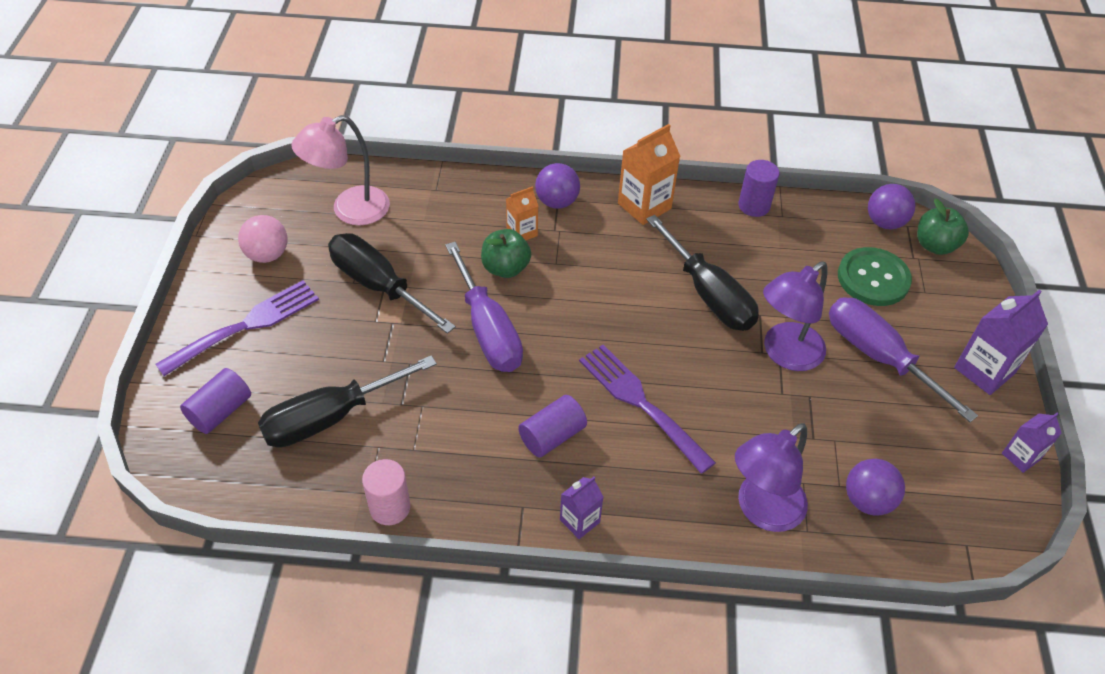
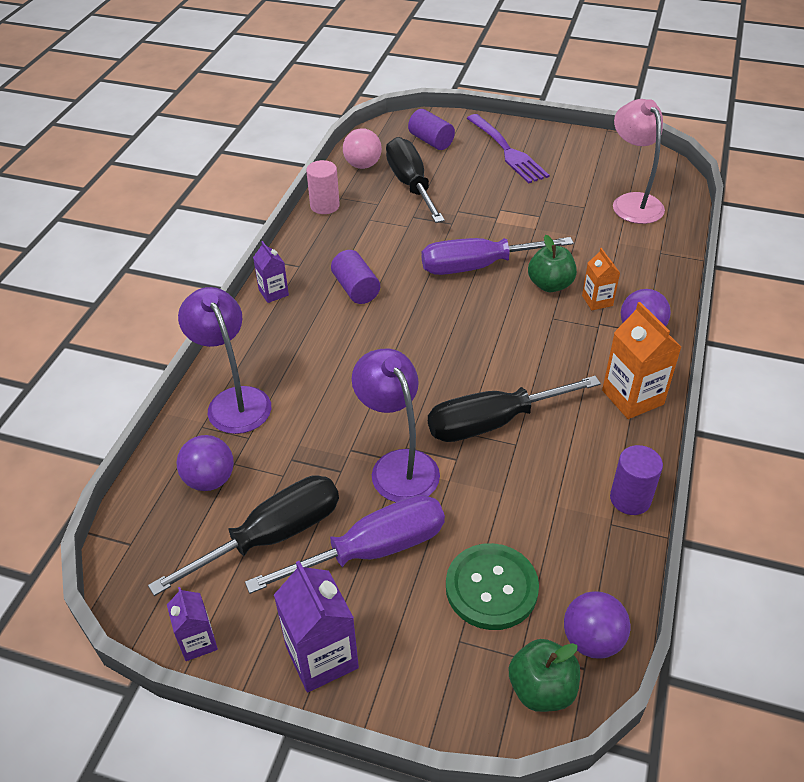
camera: 105 degrees right, 5 degrees down
pink ball [238,215,287,263] -> pink ball moved to [343,128,382,169]
black screwdriver [328,233,456,334] -> black screwdriver moved to [148,475,339,596]
purple fork [579,345,716,474] -> none

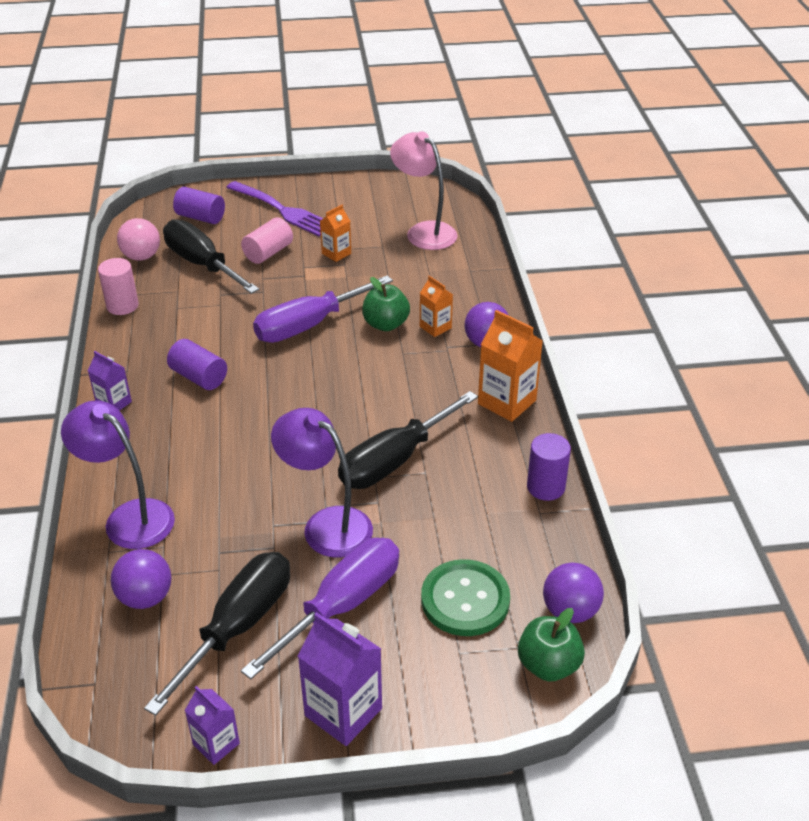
camera: 25 degrees left, 5 degrees down
none -> pink cylinder [241,217,293,264]
none -> orange carton [320,205,351,262]

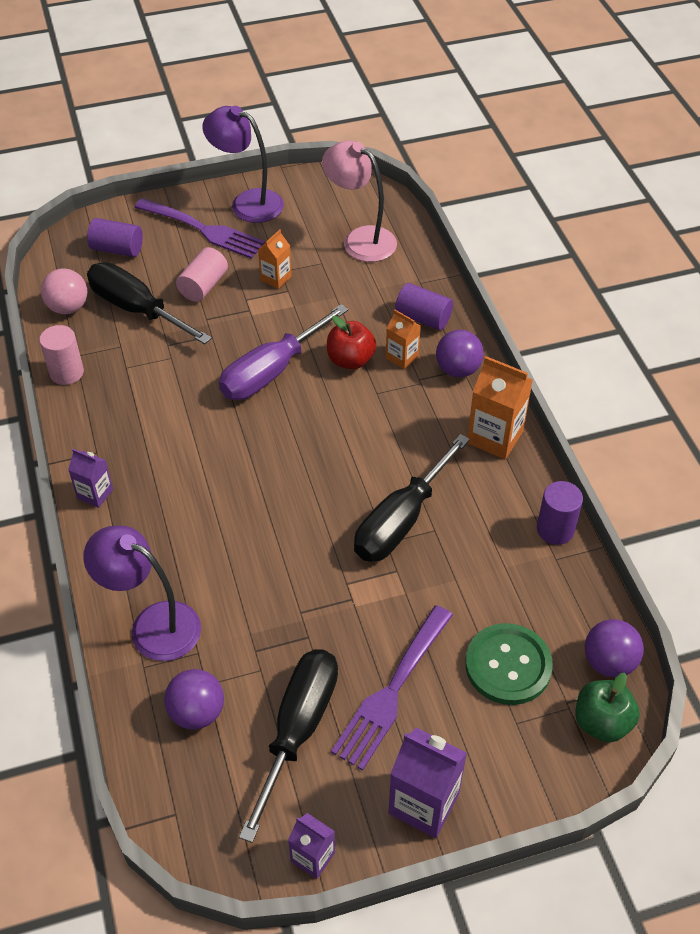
camera: 10 degrees left, 10 degrees up
purple cylinder [167,339,227,390] -> purple cylinder moved to [395,283,453,330]
purple screwdriver [241,538,399,679] -> purple fork [331,605,453,771]
purple lamp [271,408,373,557] -> purple lamp moved to [202,106,284,223]
green apple [362,277,410,331] -> red apple [327,316,376,369]

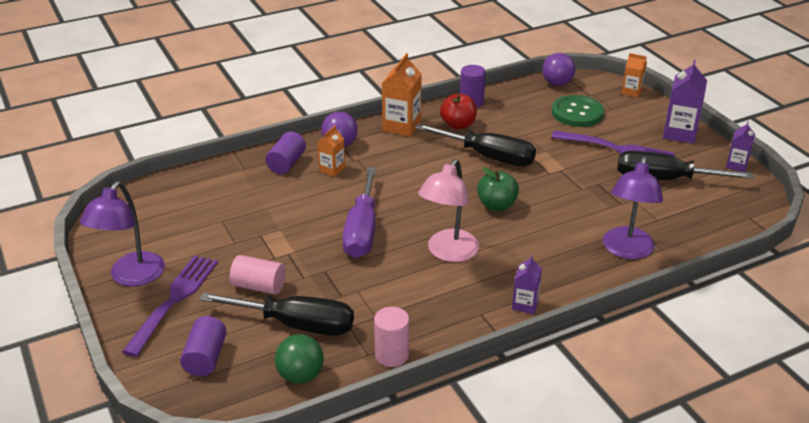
camera: 100 degrees left, 15 degrees down
pink ball [41,268,87,314] -> green ball [275,334,324,384]
black screwdriver [87,262,212,344] -> black screwdriver turned 105 degrees counterclockwise [199,292,354,336]
purple ball [164,669,224,730] -> none
purple screwdriver [219,304,348,400] -> purple screwdriver turned 60 degrees clockwise [342,167,376,258]
orange carton [258,230,292,289] -> orange carton moved to [622,53,647,97]
pink lamp [322,140,397,262] -> pink lamp moved to [418,159,479,262]
red apple [327,316,376,369] -> red apple moved to [440,93,477,129]
green apple [576,673,640,743] -> green apple moved to [477,167,519,211]

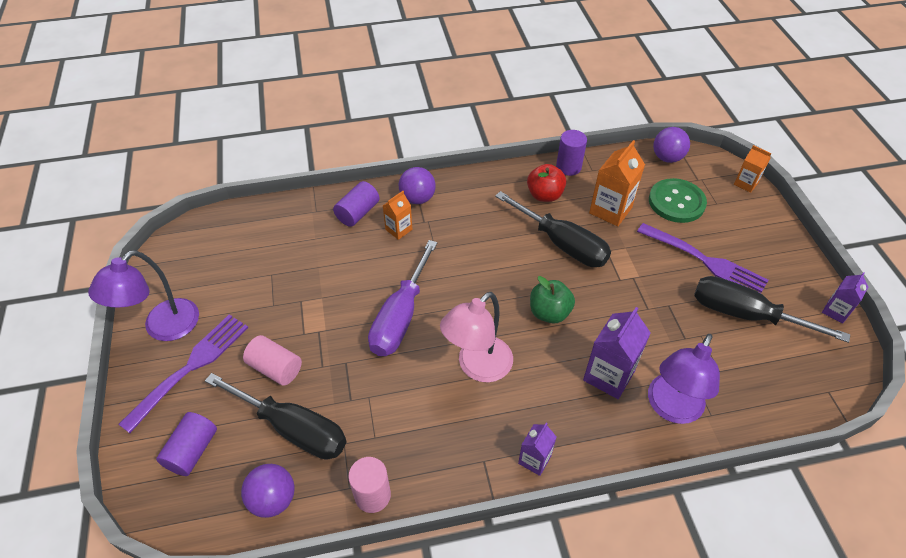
camera: 15 degrees right, 15 degrees up
green ball [275,334,324,384] -> purple ball [241,464,294,518]
orange carton [382,53,422,137] -> orange carton moved to [589,140,645,226]
purple carton [663,60,707,144] -> purple carton moved to [583,307,651,399]

